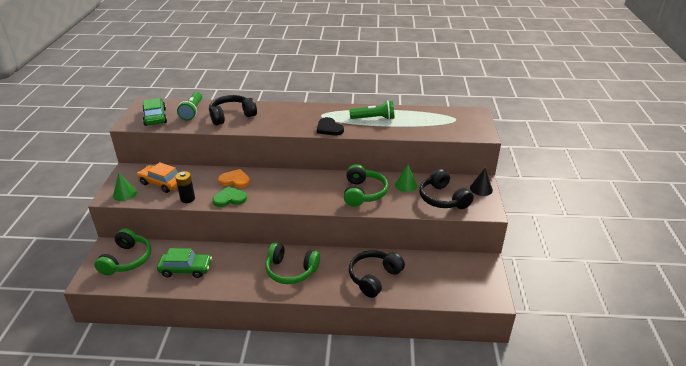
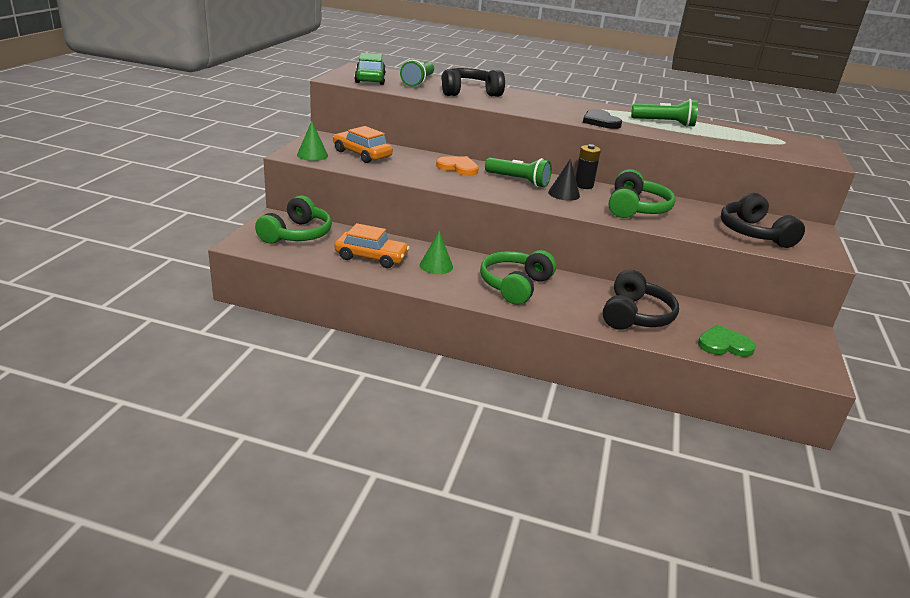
camera: 10 degrees right, 5 degrees down
green car [157,248,212,278] -> orange car [334,223,410,268]
black battery [175,171,195,203] -> black battery moved to [575,144,601,189]
green heart [212,186,247,207] -> green heart moved to [698,325,756,357]
green headphones [265,243,320,284] -> green headphones turned 90 degrees clockwise [480,250,556,305]
black headphones [349,250,405,298] -> black headphones turned 150 degrees clockwise [603,270,679,330]
green cone [395,165,417,192] -> green cone moved to [420,231,453,274]
black cone [470,168,493,196] -> black cone moved to [548,159,580,201]
none -> green flashlight [485,158,552,187]

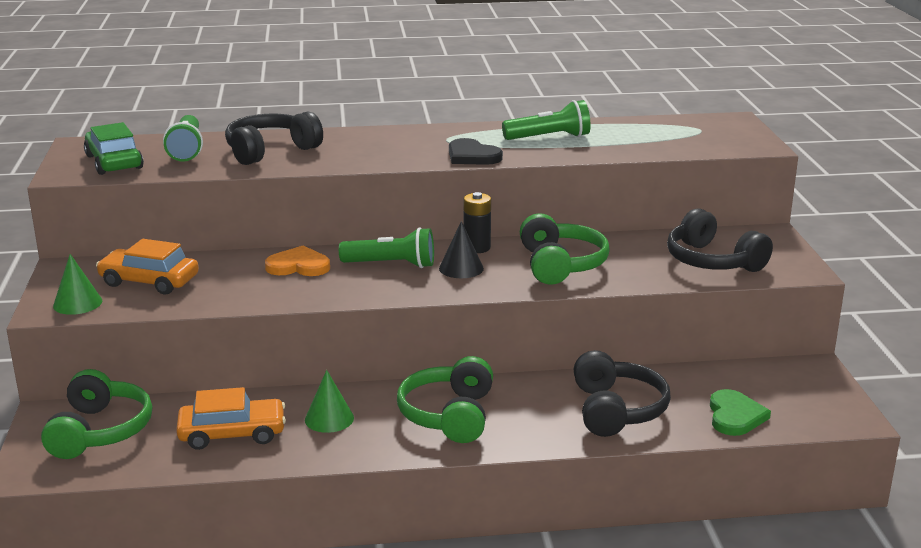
camera: 20 degrees left, 5 degrees down
green heart [698,325,756,357] -> green heart turned 120 degrees clockwise [710,389,771,436]

